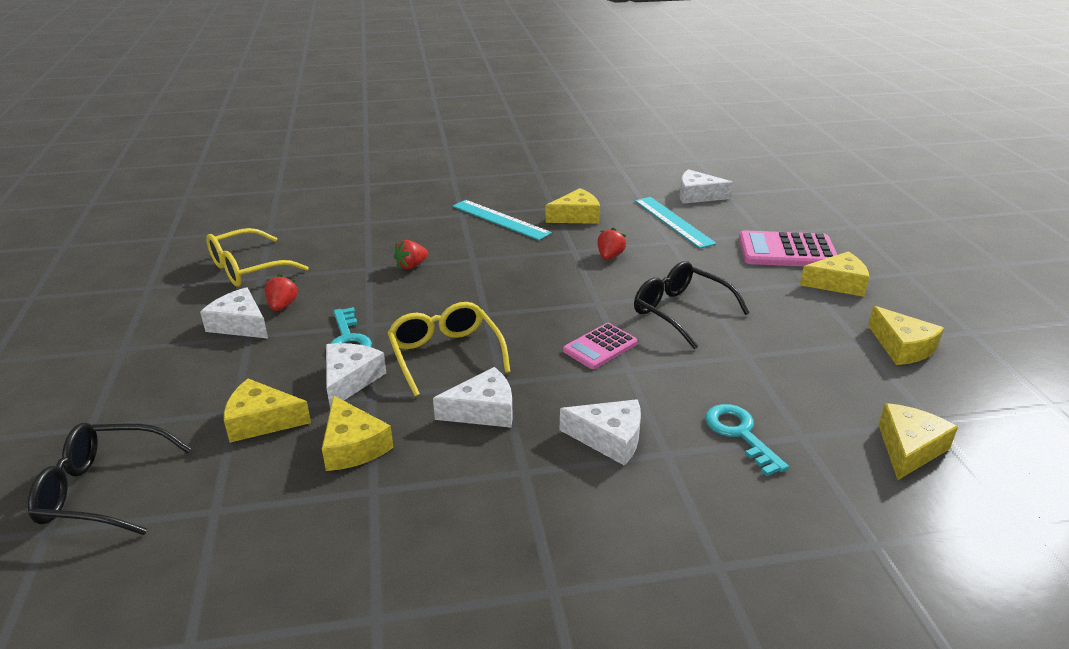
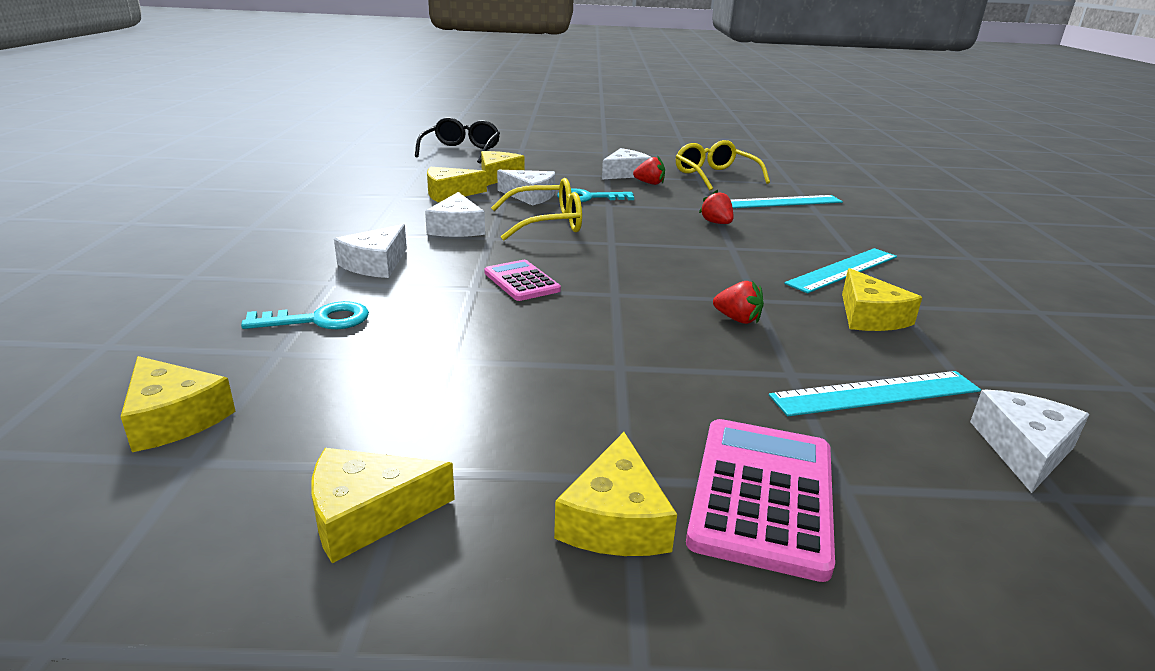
camera: 100 degrees right, 5 degrees down
black glasses [634,261,750,349] -> none
none -> turquoise ruler [731,195,843,208]

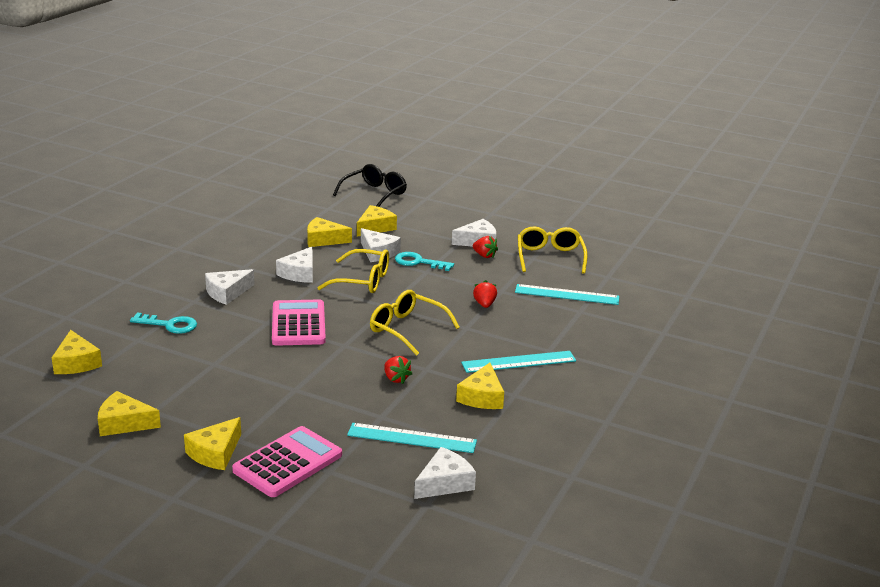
camera: 25 degrees right, 0 degrees up
pink calculator [485,260,561,301] -> pink calculator [272,299,326,346], size x1.62
none -> yellow glasses [370,290,460,356]

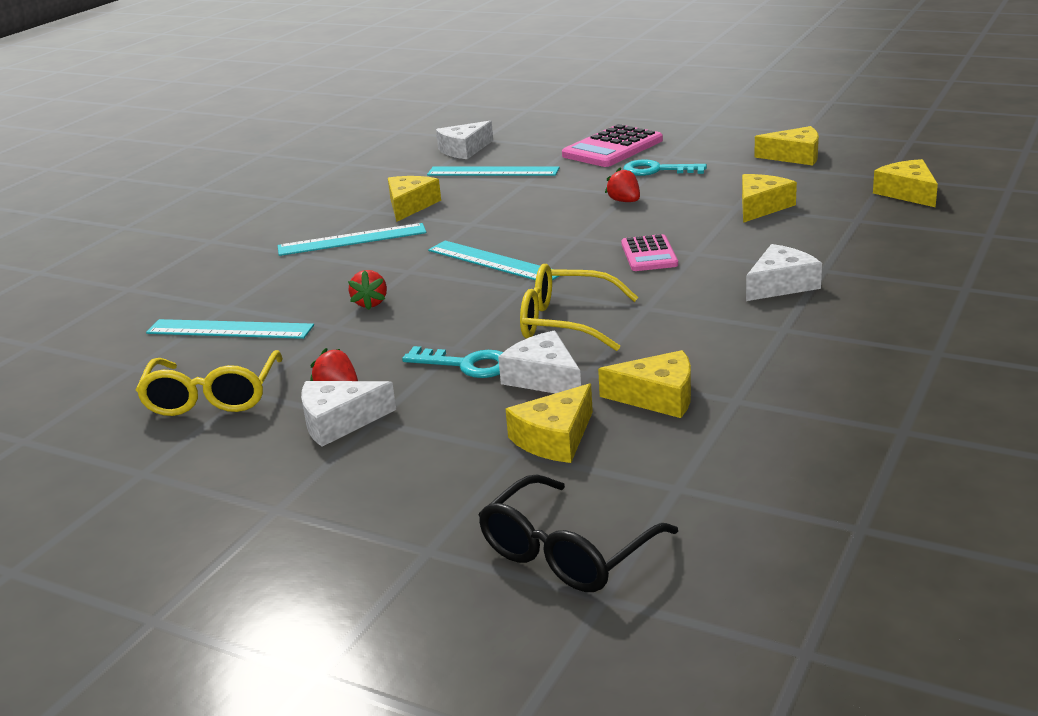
camera: 175 degrees left, 0 degrees up
turquoise key [130,313,197,334] -> turquoise key moved to [623,159,707,176]
yellow cheese [184,417,241,470] -> yellow cheese moved to [742,174,797,223]
pink calculator [272,299,326,346] -> pink calculator [621,234,678,271], size x0.62
white cheese [276,247,313,283] -> none
yellow glasses [370,290,460,356] -> turquoise ruler [428,241,559,281]
red strawberry [384,356,412,384] -> red strawberry moved to [605,168,640,202]

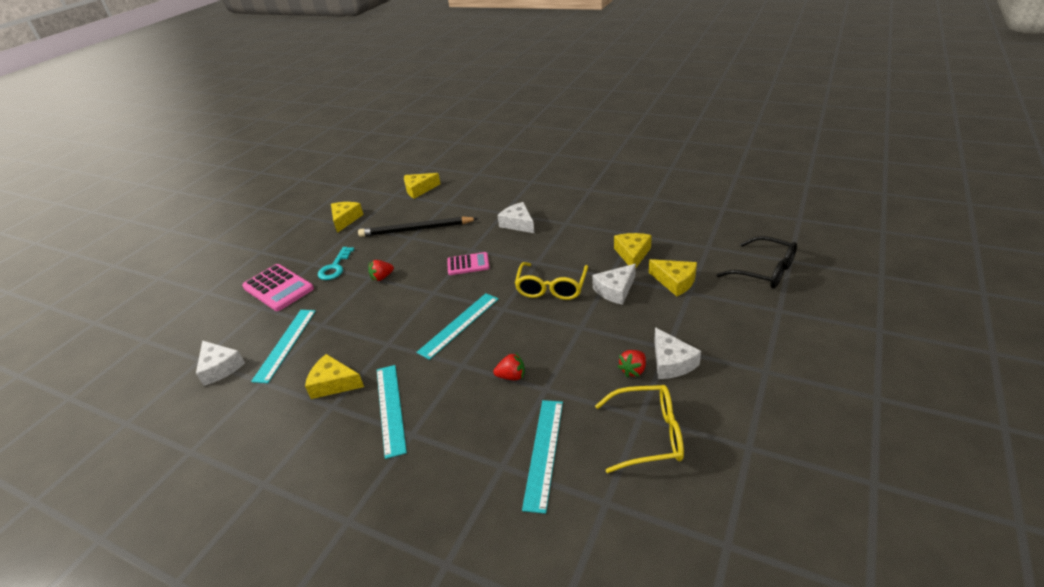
camera: 90 degrees left, 10 degrees up
turquoise key [402,346,503,378] -> none
yellow cheese [742,174,797,223] -> black pencil [358,216,478,237]

